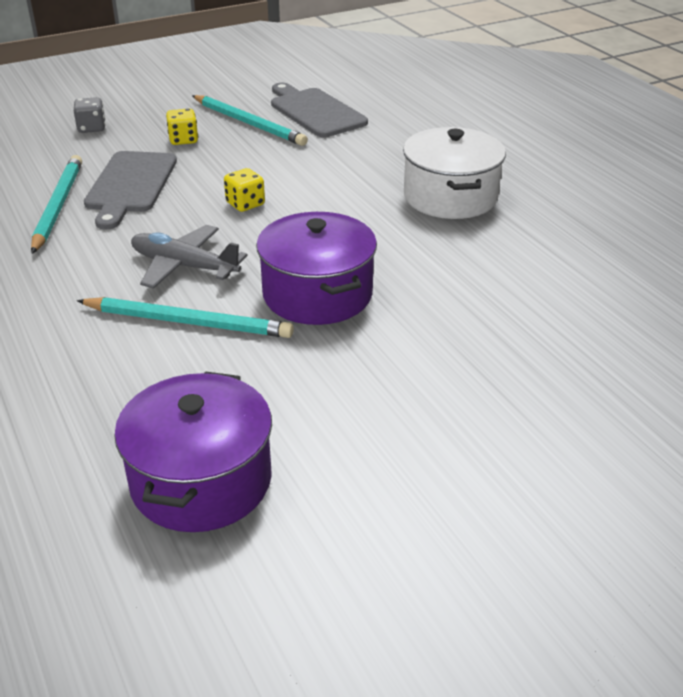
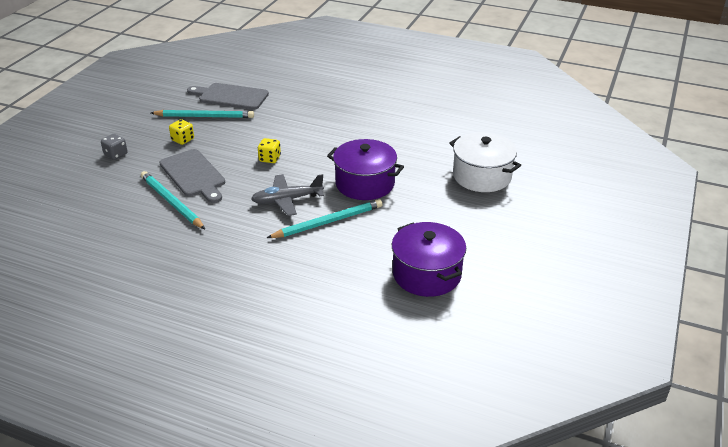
camera: 40 degrees left, 0 degrees up
white pot [403,127,506,219] -> white pot moved to [450,132,521,192]

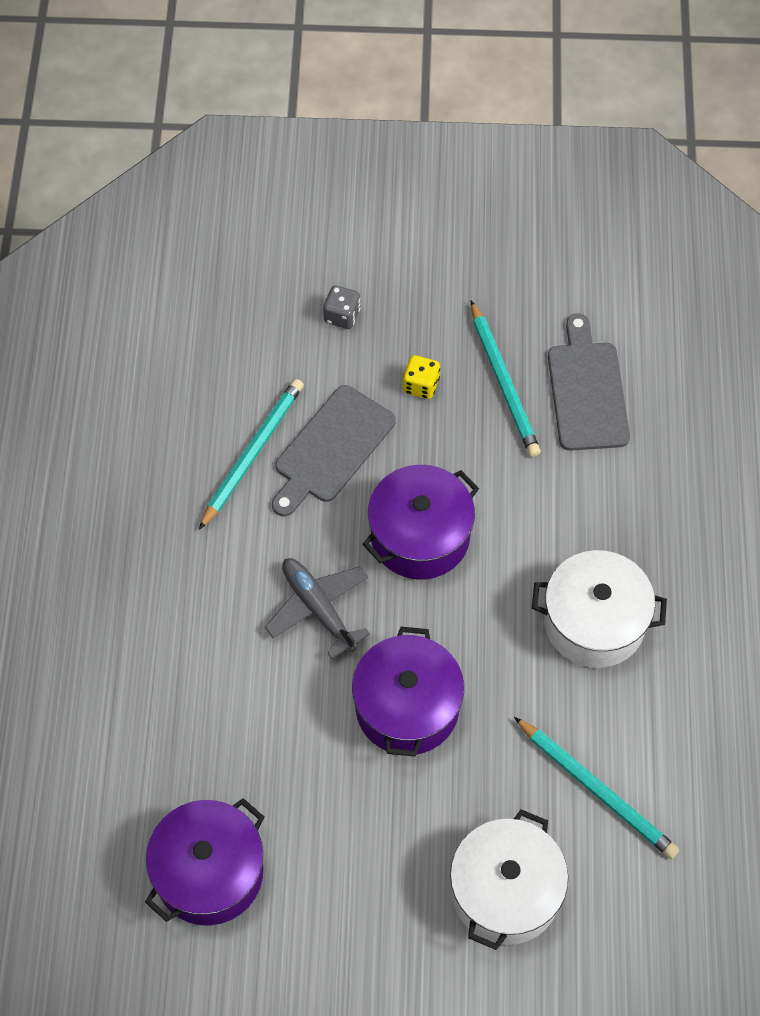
camera: 70 degrees right, 25 degrees up
yellow dice [258,138,281,163] -> purple pot [363,465,479,579]
turquoise pencil [267,199,383,238] -> turquoise pencil moved to [514,717,680,859]
none -> white pot [532,550,667,668]

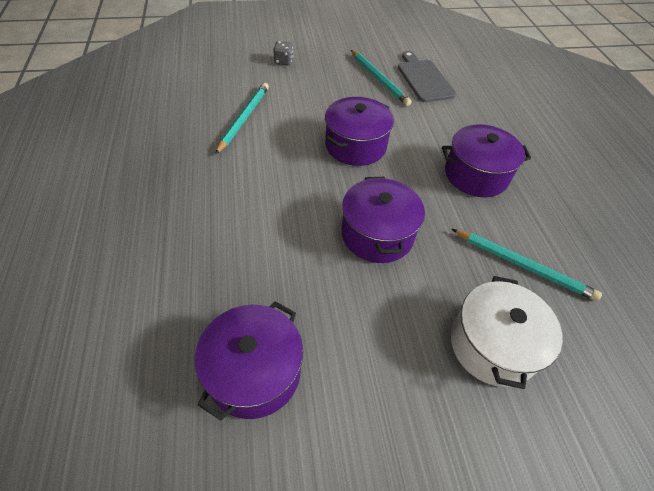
camera: 15 degrees left, 10 degrees down
grey plane [265,558,370,659] -> none
grey cutting board [272,385,396,517] -> none
yellow dice [403,355,440,399] -> none
white pot [532,550,667,668] -> purple pot [442,124,531,197]

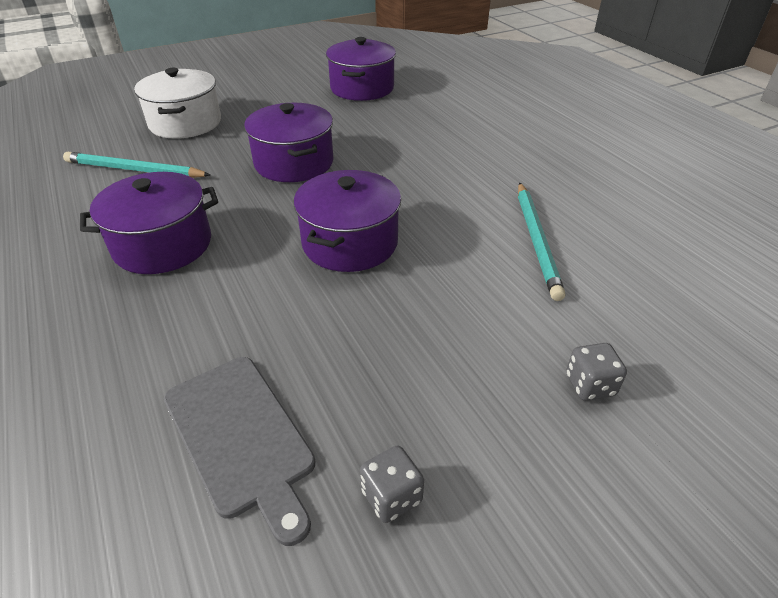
camera: 165 degrees right, 10 degrees down
turquoise pencil [351,50,412,106] -> none
none -> grey dice [360,446,424,523]

